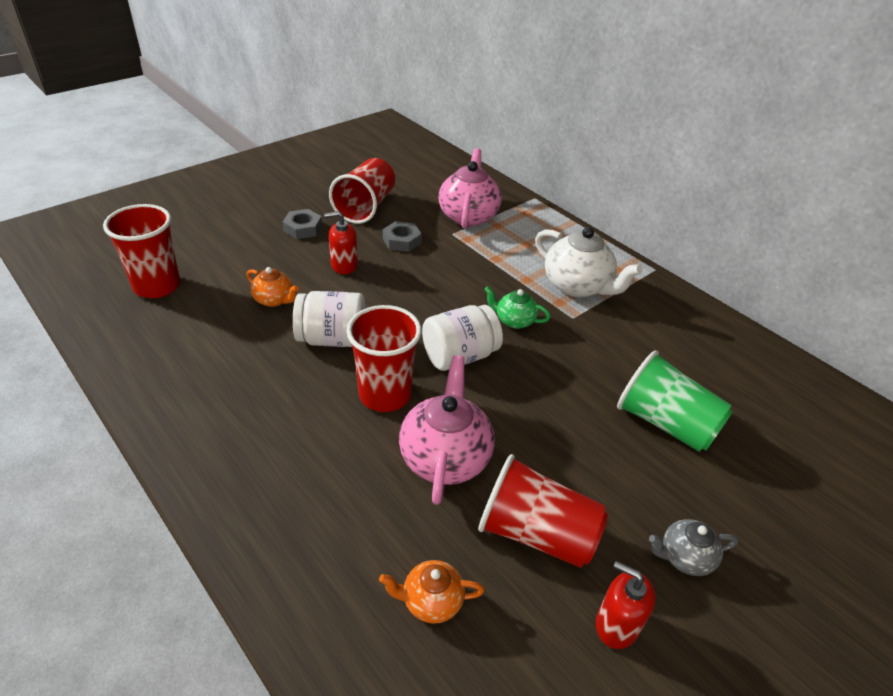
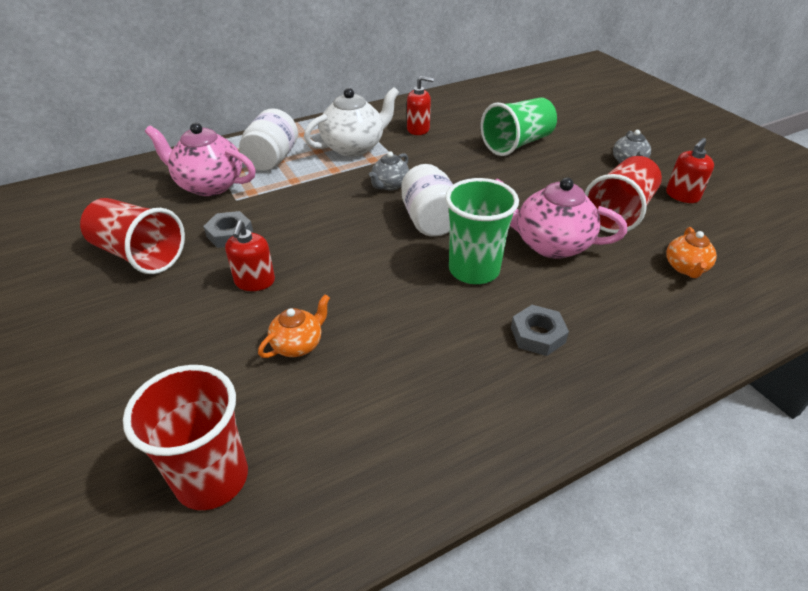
camera: 75 degrees left, 0 degrees up
grey nut [282,209,322,239] -> grey nut moved to [511,305,569,356]
white jar [293,291,365,347] -> white jar moved to [239,108,298,171]
red cup [346,305,422,412] -> green cup [445,178,519,284]
green teapot [484,286,550,329] -> grey teapot [369,151,409,191]
none -> red soap dispenser [407,76,434,135]

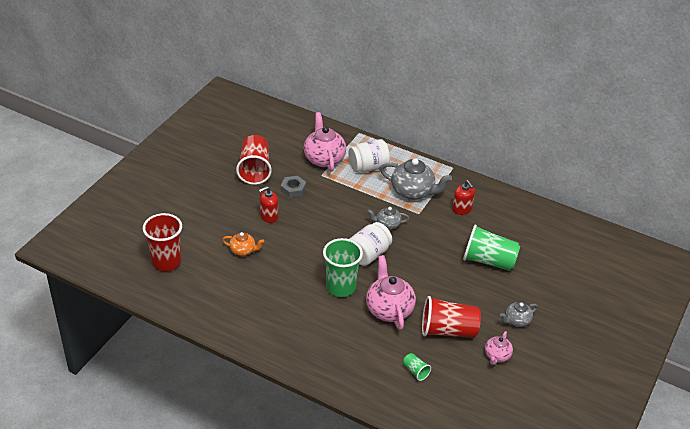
camera: 55 degrees right, 0 degrees up
white teapot [304,87,399,157] -> grey teapot [380,158,452,200]
grey nut [511,305,569,356] -> none
red soap dispenser [666,138,714,203] -> pink teapot [485,331,513,365]
orange teapot [666,227,717,278] -> green cup [403,353,431,381]

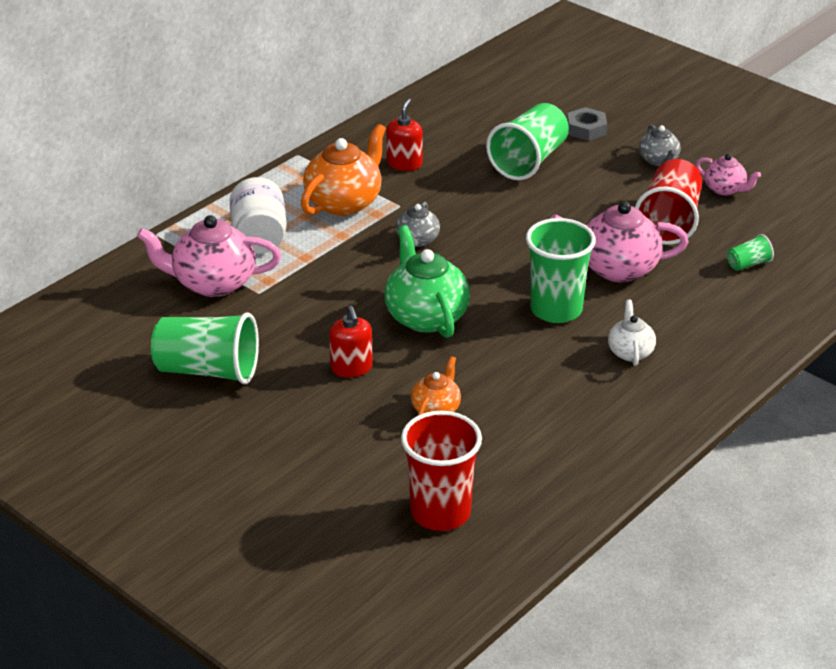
camera: 75 degrees left, 5 degrees down
red cup [236,135,272,185] -> green cup [151,312,259,384]
grey nut [281,176,306,198] -> grey nut moved to [567,107,607,141]
white jar [350,222,392,266] -> none
grey teapot [380,158,452,200] -> orange teapot [301,124,386,216]
red soap dispenser [452,180,475,215] -> red soap dispenser turned 60 degrees counterclockwise [386,98,423,171]
none -> green teapot [384,225,470,338]
none -> white teapot [608,300,656,366]

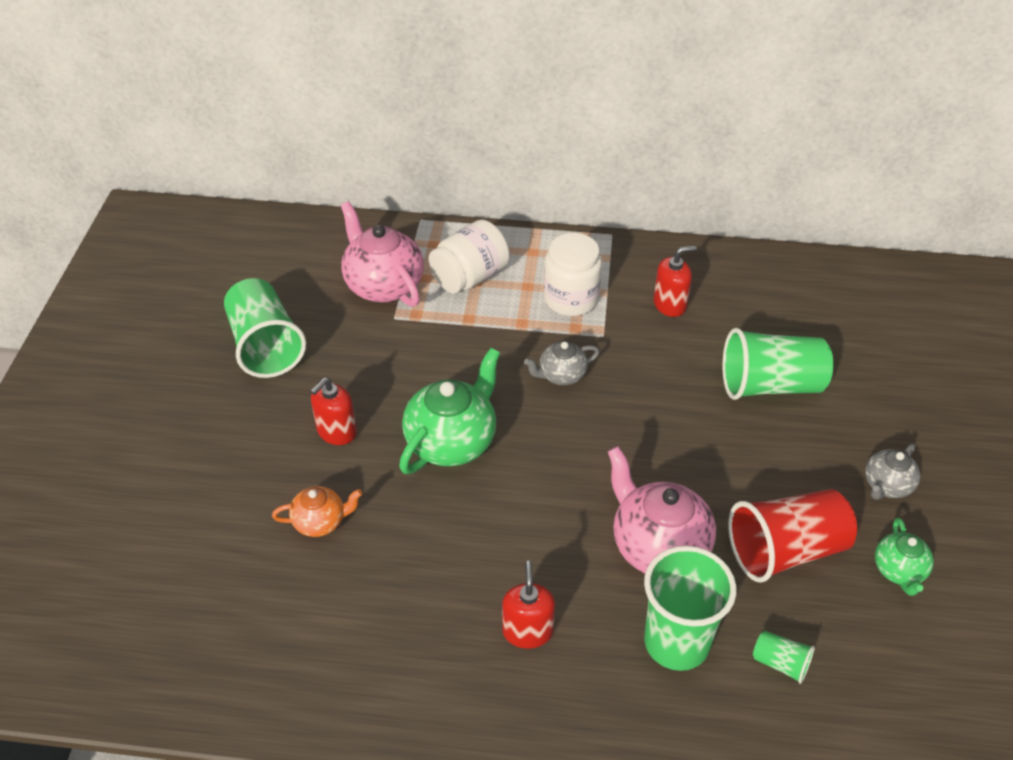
camera: 55 degrees right, 10 degrees up
orange teapot [301,124,386,216] -> white jar [544,233,602,316]
red cup [401,411,482,531] -> none
green cup [526,218,596,323] -> green cup moved to [644,546,736,671]
grey nut [567,107,607,141] -> none
white teapot [608,300,656,366] -> red soap dispenser [502,561,555,649]
pink teapot [696,154,761,196] -> green teapot [875,517,934,596]

